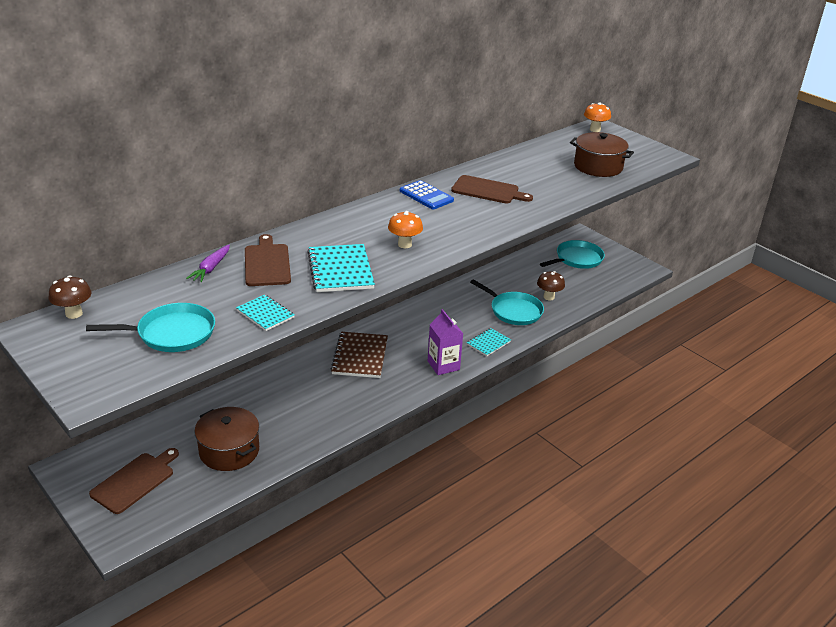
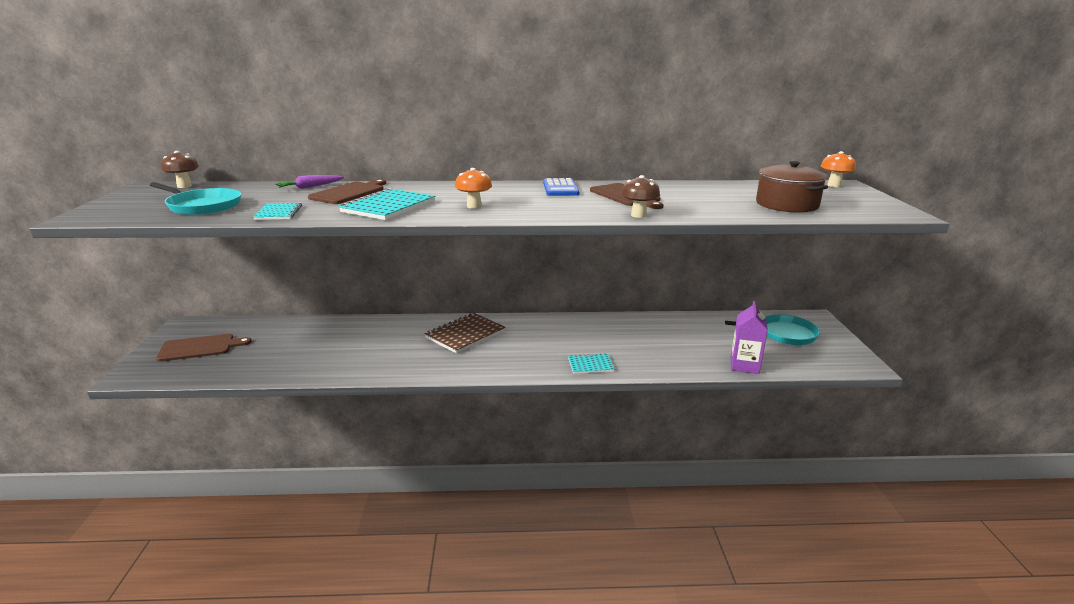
camera: 40 degrees right, 10 degrees down
brown pot [194,407,259,471] -> none
purple carton [428,309,463,375] -> purple carton moved to [731,301,768,374]
turquoise pan [470,279,544,325] -> none
brown mushroom [537,271,565,300] -> brown mushroom moved to [621,175,660,218]

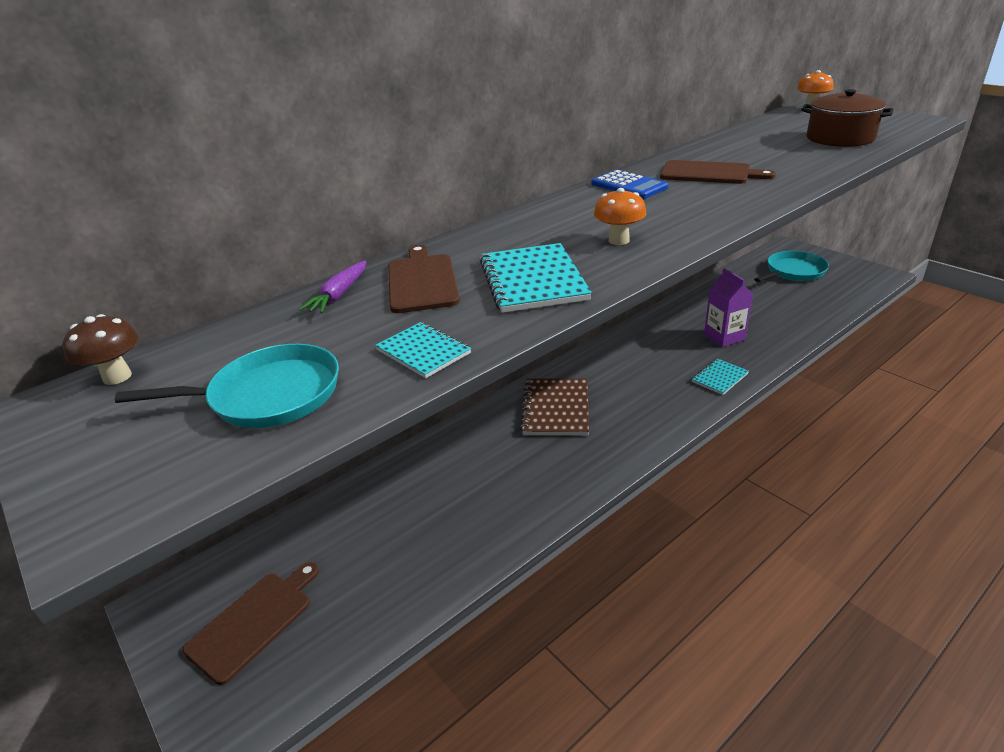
camera: 35 degrees left, 10 degrees up
brown mushroom [621,175,660,218] -> none
purple carton [731,301,768,374] -> purple carton moved to [704,268,753,347]

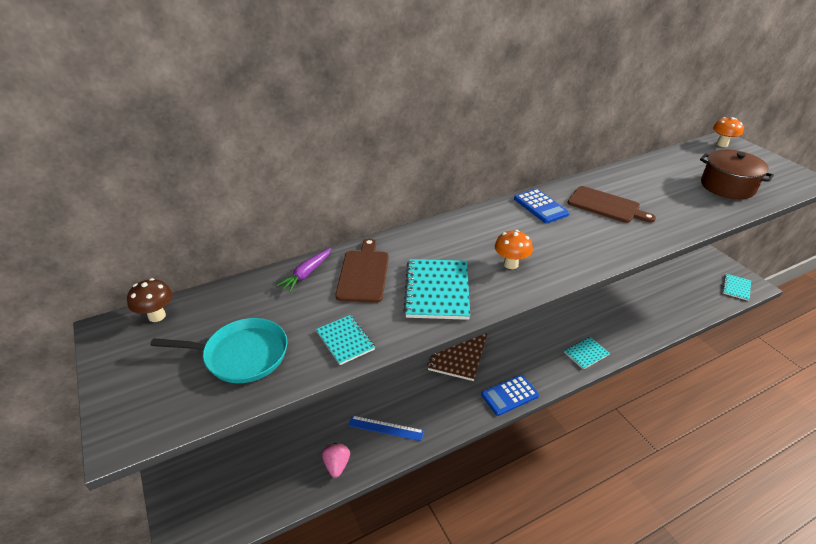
camera: 10 degrees right, 5 degrees up
brown cutting board [183,562,319,685] -> none
purple carton [704,268,753,347] -> none
turquoise pan [754,251,829,282] -> none
none -> pink strawberry [322,443,350,478]
none -> blue ruler [348,416,424,441]
none -> blue calculator [481,375,539,416]
none -> turquoise notebook [722,274,751,301]

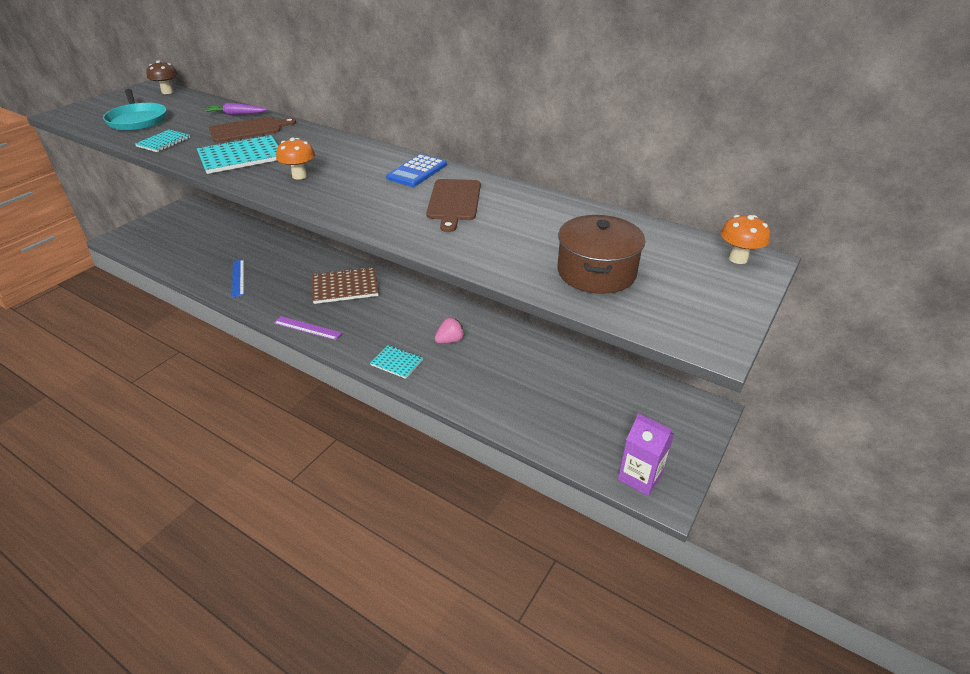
camera: 60 degrees right, 0 degrees up
pink strawberry [322,443,350,478] -> pink strawberry moved to [435,317,465,343]
blue calculator [481,375,539,416] -> purple ruler [274,316,342,340]
turquoise notebook [722,274,751,301] -> purple carton [618,413,674,496]

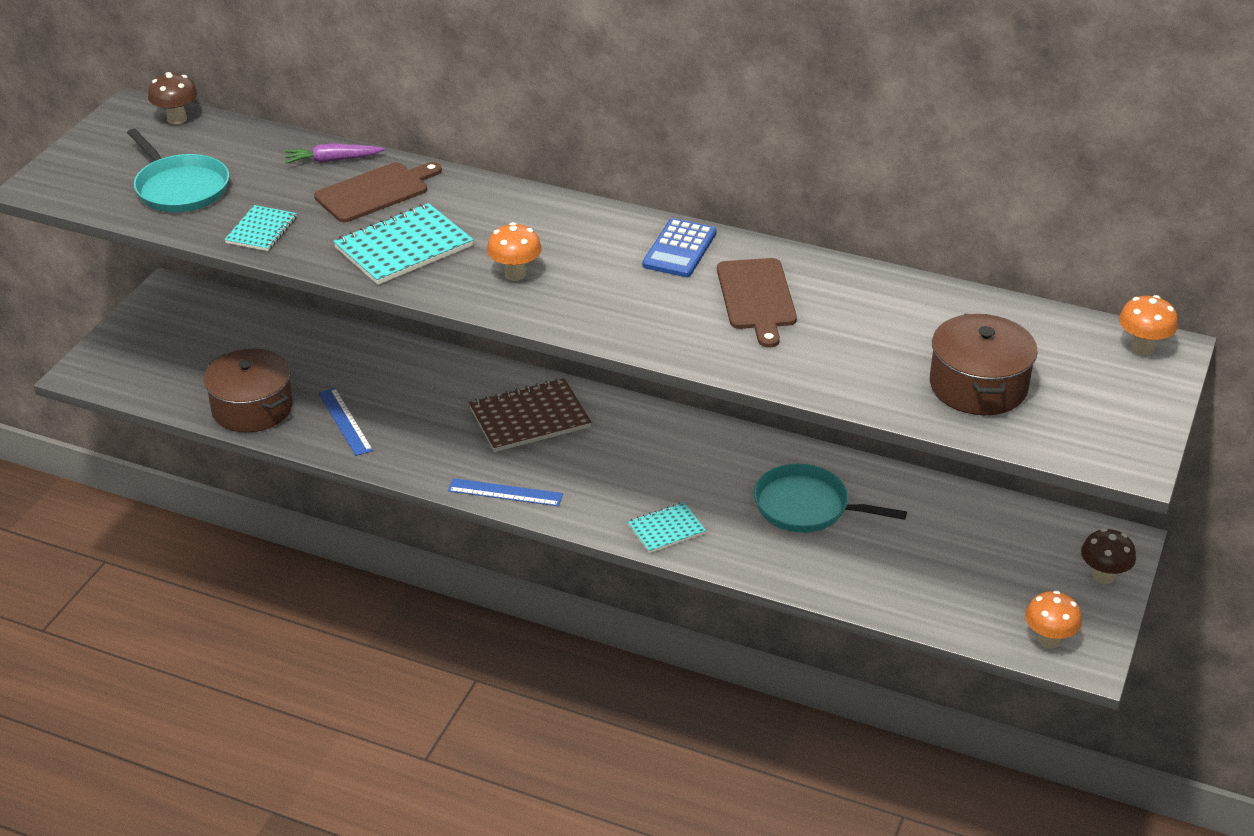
camera: 10 degrees left, 0 degrees up
purple ruler [274,316,342,340] -> blue ruler [448,478,563,506]
turquoise notebook [370,345,423,379] -> turquoise notebook turned 45 degrees counterclockwise [628,502,706,553]
pink strawberry [435,317,465,343] -> none
purple carton [618,413,674,496] -> orange mushroom [1025,591,1082,648]
none -> brown pot [204,349,293,433]
none -> turquoise pan [754,464,907,533]
none -> brown mushroom [1081,528,1136,584]

